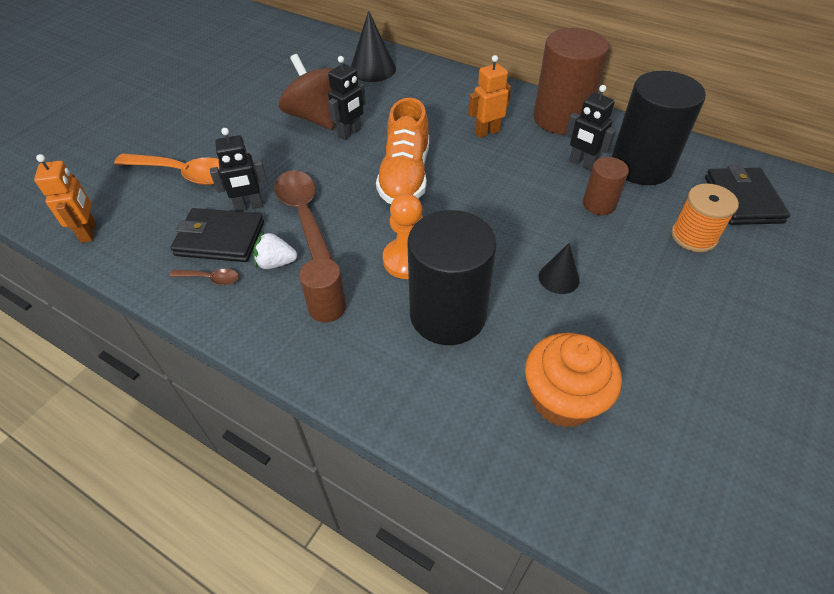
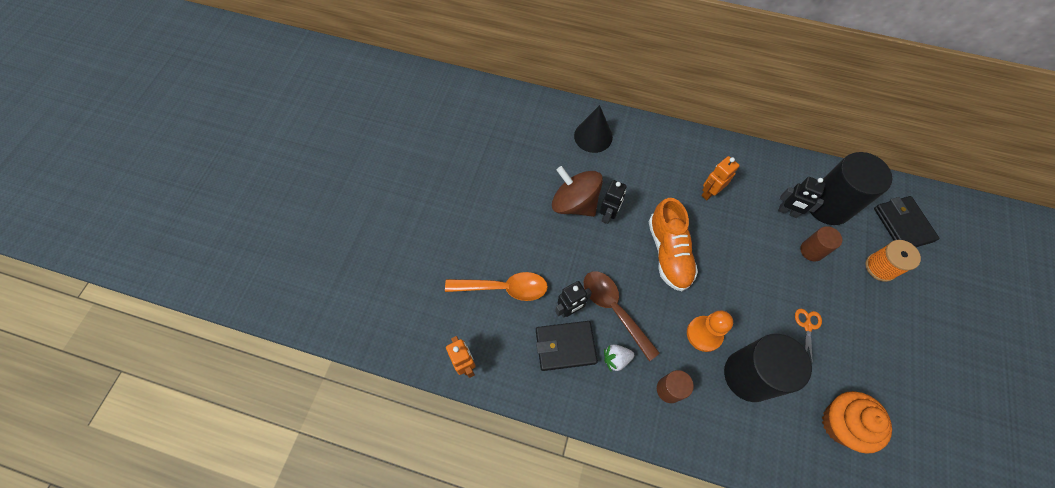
camera: 15 degrees left, 15 degrees up
brown spoon [170,269,239,285] -> none
brown cylinder [533,28,609,135] -> none
black cone [538,243,580,294] -> orange scissors [795,309,822,364]

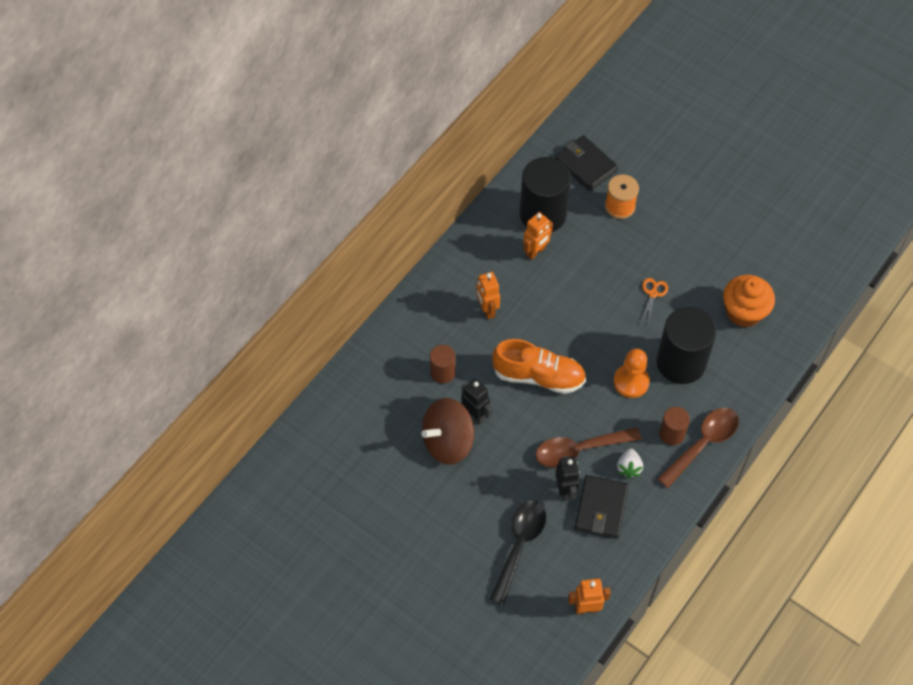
camera: 70 degrees left, 5 degrees down
orange spoon [445,272,548,301] -> black spoon [489,500,546,605]
black cone [574,105,613,153] -> none
black robot [778,177,825,218] -> orange robot [523,212,553,260]
orange scissors [795,309,822,364] -> orange scissors turned 75 degrees clockwise [641,278,668,324]
brown cylinder [800,226,842,261] -> brown cylinder moved to [430,345,456,383]
black wallet [874,196,940,247] -> black wallet turned 45 degrees clockwise [555,135,618,191]
none -> brown spoon [657,408,739,488]

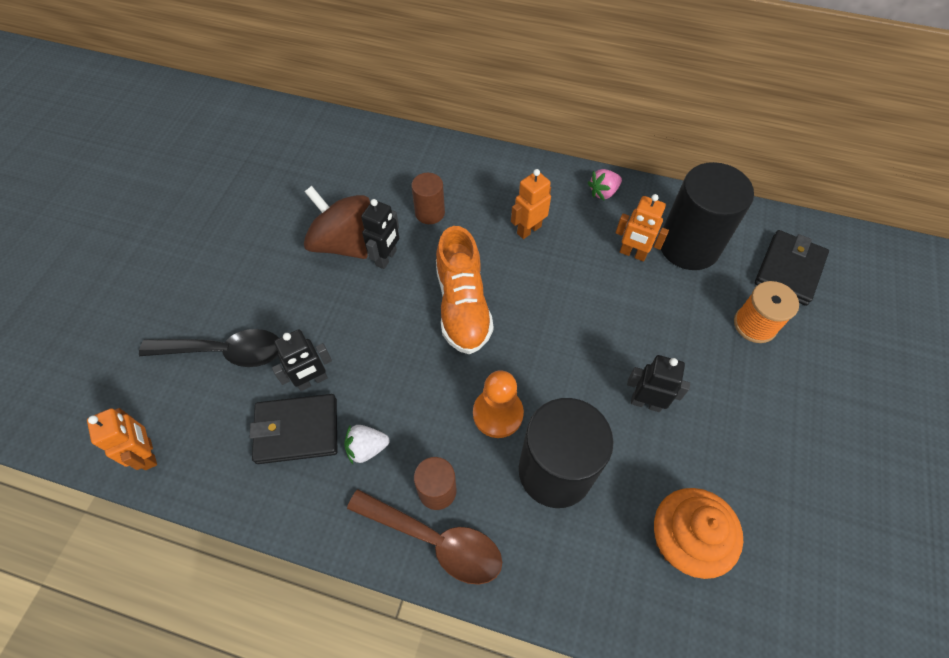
camera: 70 degrees right, 0 degrees up
brown spoon [536,427,641,468] -> none
orange scissors [641,278,668,324] -> black robot [627,355,690,412]
none -> pink strawberry [588,169,622,200]

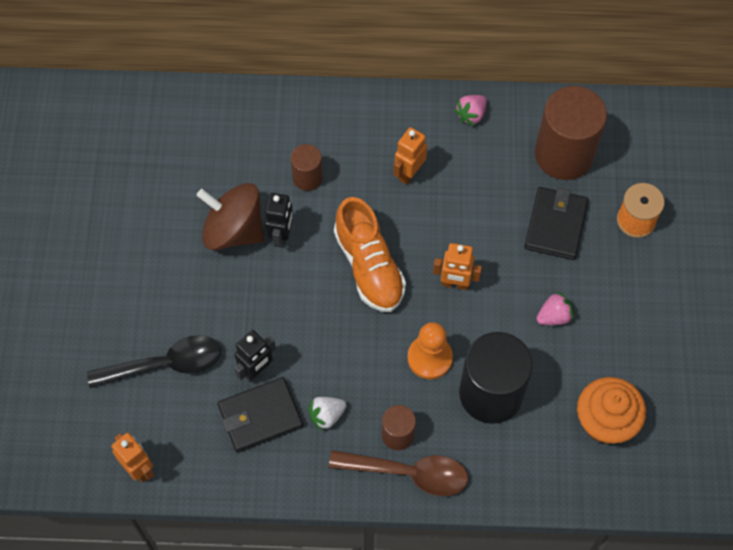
camera: 15 degrees left, 5 degrees up
orange robot [615,194,669,261] -> orange robot moved to [433,243,482,290]
black robot [627,355,690,412] -> pink strawberry [536,291,574,325]
black cylinder [661,162,754,270] -> brown cylinder [535,86,607,180]
black wallet [755,230,829,306] -> black wallet moved to [524,187,588,260]

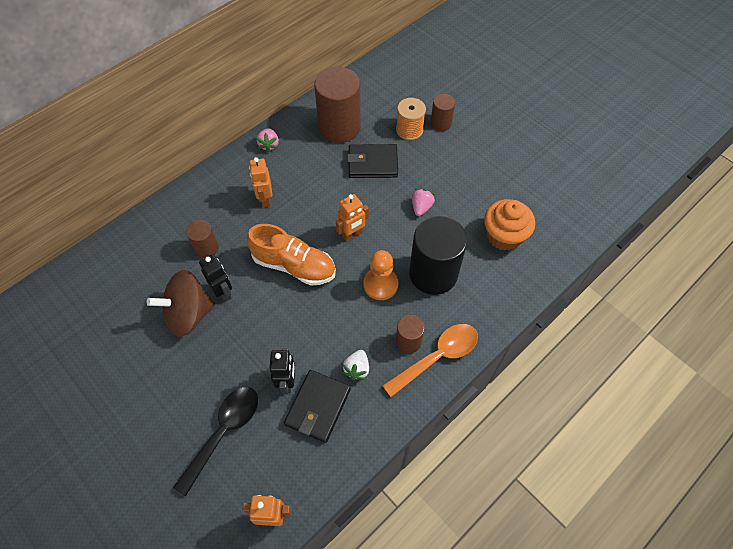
camera: 45 degrees left, 5 degrees down
brown spoon [329,450,468,496] -> orange spoon [382,324,478,397]
black wallet [524,187,588,260] -> black wallet turned 60 degrees counterclockwise [347,144,398,178]
none -> brown cylinder [430,94,455,131]

